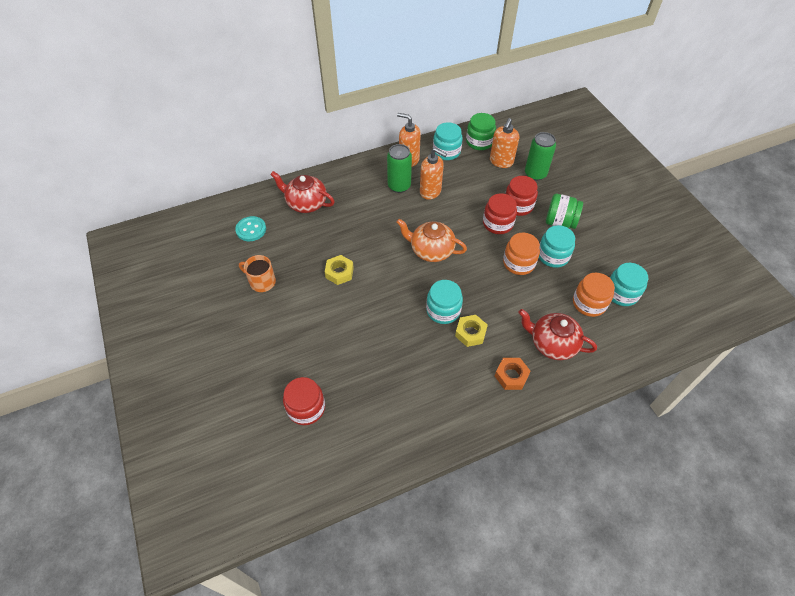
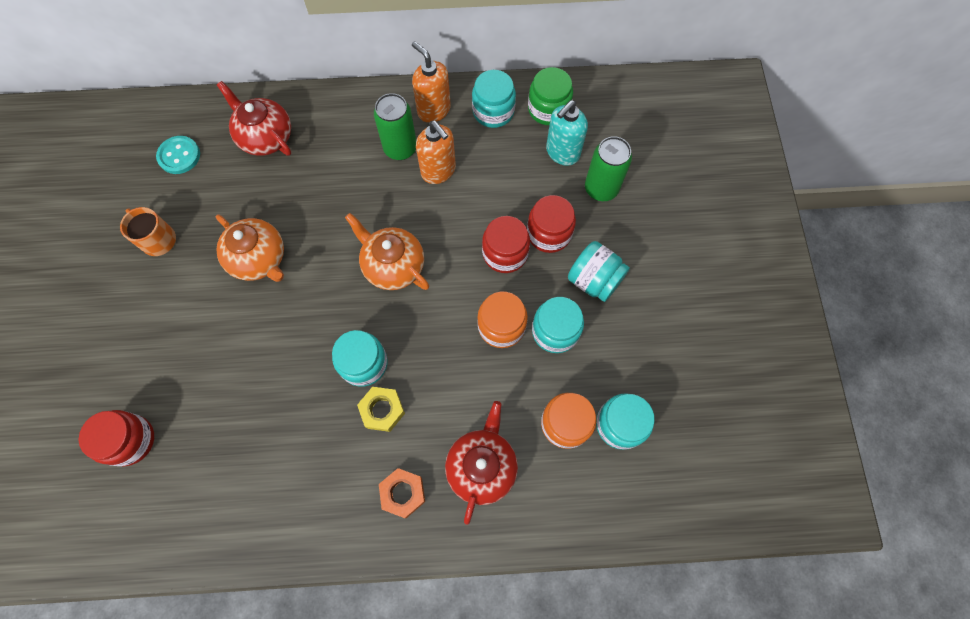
camera: 20 degrees right, 15 degrees up
yellow nut [325,255,354,285] -> orange teapot [216,214,284,282]
orange soap dispenser [490,118,519,168] -> turquoise soap dispenser [546,100,588,166]
red teapot [518,309,597,360] -> red teapot turned 60 degrees clockwise [445,401,518,525]
green jar [546,194,583,229] -> turquoise jar [568,241,630,302]

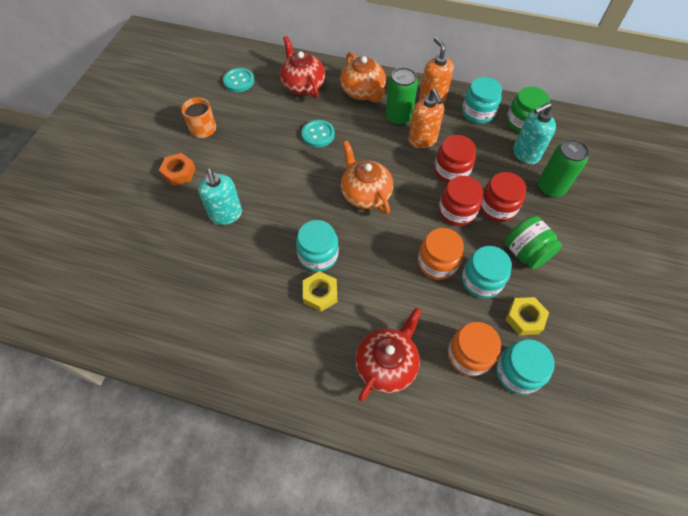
camera: 20 degrees right, 10 degrees down
red jar [79,410,154,466] -> red jar moved to [434,135,476,183]
orange teapot [216,214,284,282] -> orange teapot moved to [340,52,386,103]
orange nut [379,468,425,518] -> orange nut moved to [159,153,196,186]
turquoise jar [568,241,630,302] -> green jar [505,216,562,269]
none -> turquoise soap dispenser [198,169,242,225]
none -> turquoise button [302,120,335,147]
none -> yellow nut [505,297,549,335]

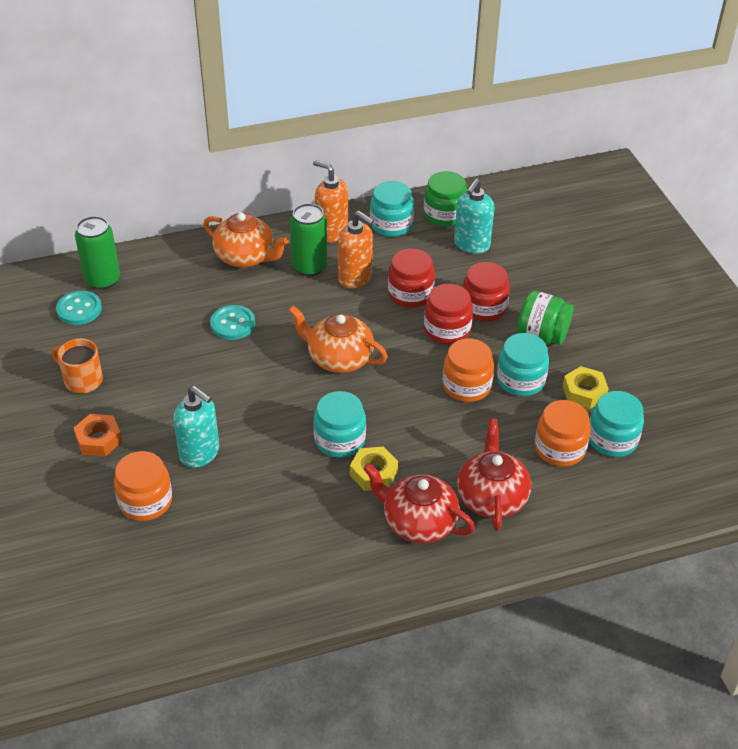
camera: 35 degrees left, 15 degrees down
red teapot [280,36,325,98] -> red teapot moved to [363,463,475,543]
green can [538,139,589,198] -> green can moved to [75,216,120,290]
none -> orange jar [114,451,172,521]

